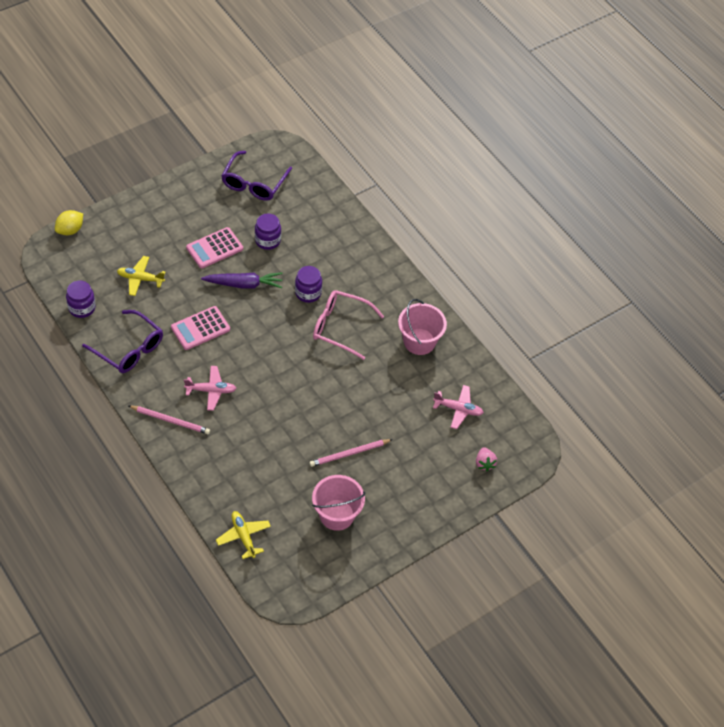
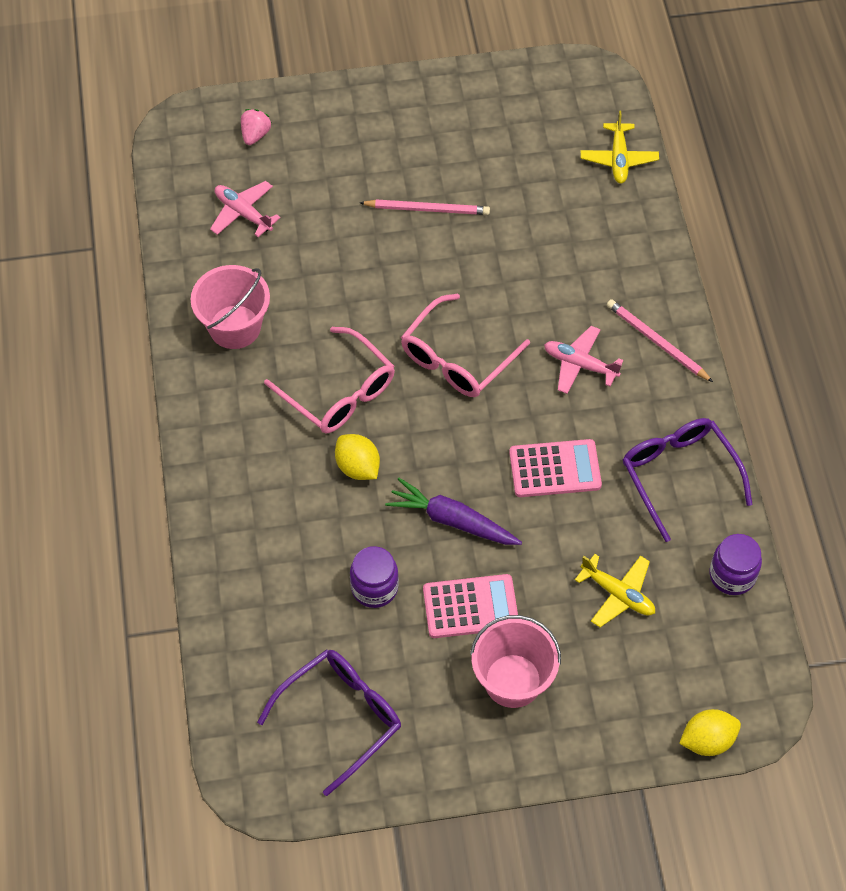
camera: 150 degrees left, 5 degrees up
purple jar [295,266,322,303] -> yellow lemon [335,434,380,480]
pink bucket [312,475,366,531] -> pink bucket moved to [470,615,561,708]
none -> pink glasses [401,294,530,397]

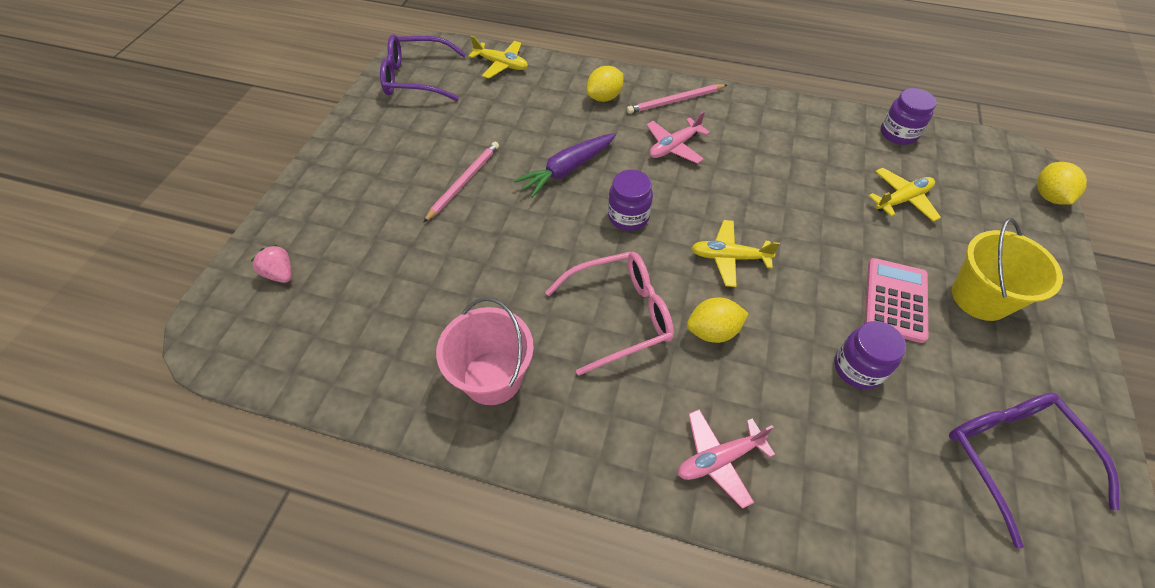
camera: 65 degrees left, 5 degrees down
pink plane [210,181,280,237] -> pink plane moved to [678,409,775,509]
purple carrot [385,478,522,545] -> purple carrot moved to [514,133,616,198]
pink glasses [401,294,530,397] -> purple jar [608,170,653,231]
pink bucket [470,615,561,708] -> yellow bucket [952,218,1063,321]
pink calculator [509,439,602,497] -> none
purple glasses [622,418,753,542] -> purple glasses moved to [380,34,466,101]
none -> yellow lemon [587,66,624,102]
none -> yellow plane [691,220,780,287]

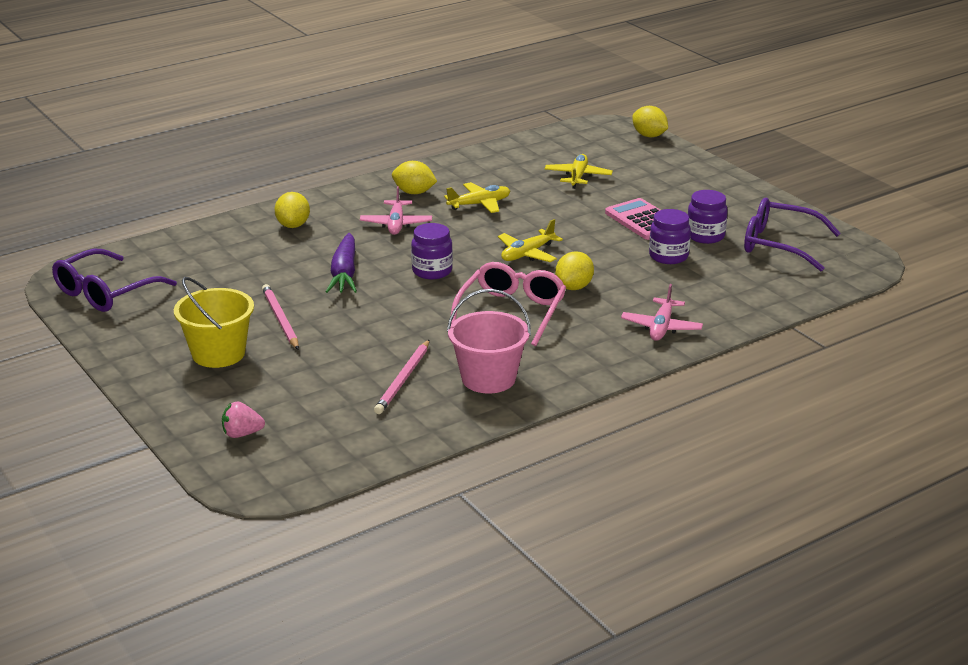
camera: 50 degrees left, 25 degrees down
yellow plane [468,36,528,79] -> yellow plane moved to [444,182,510,213]
pink pencil [627,84,727,114] -> pink pencil moved to [374,340,430,414]
purple jar [881,88,936,145] -> purple jar moved to [688,190,728,244]
yellow bucket [952,218,1063,321] -> yellow bucket moved to [174,277,254,368]
none -> yellow lemon [392,161,437,194]

